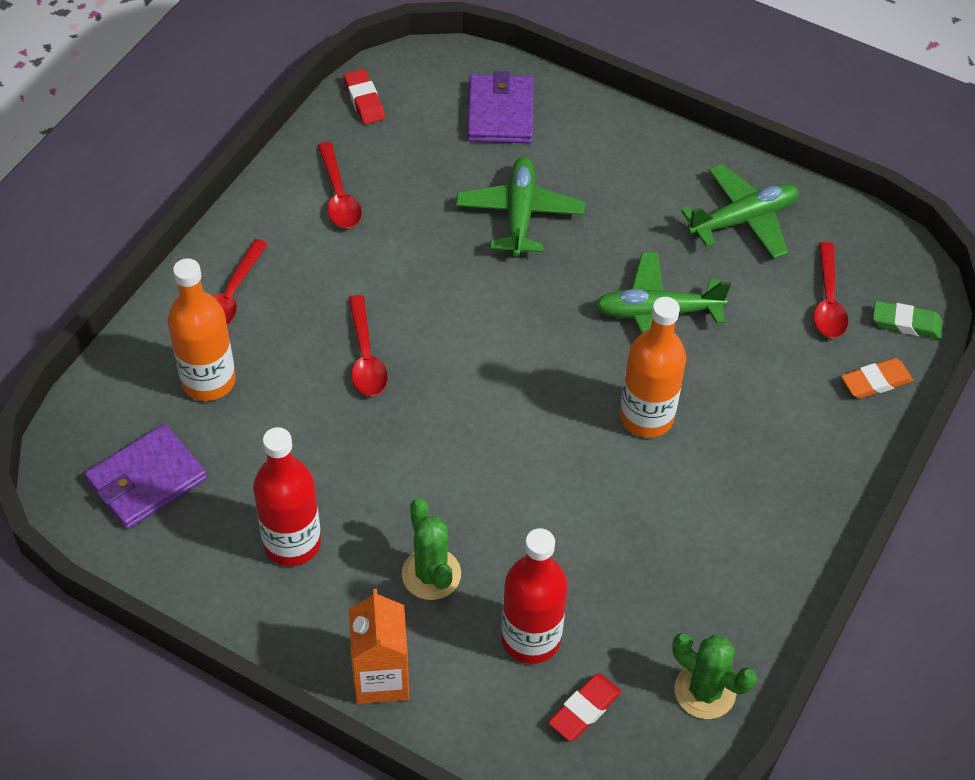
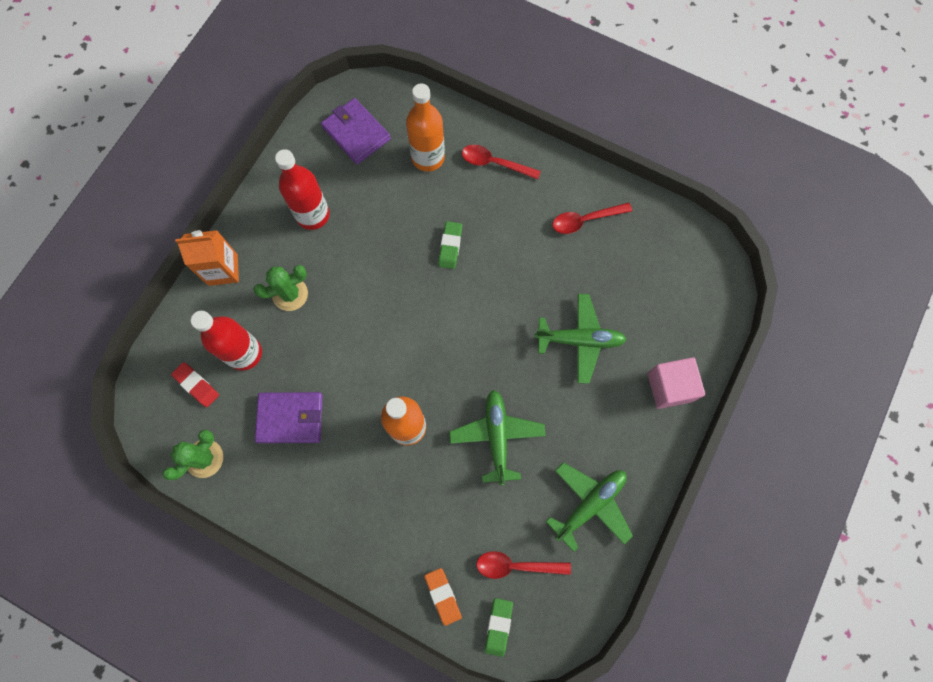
camera: 90 degrees right, 20 degrees up
red eraser [343,69,385,125] -> none
red spoon [348,295,388,396] -> green eraser [438,221,462,269]
purple wallet [467,71,534,144] -> purple wallet moved to [255,392,323,443]
green plane [681,164,799,259] -> green plane turned 105 degrees counterclockwise [546,462,633,552]
none -> pink cube [648,357,705,409]

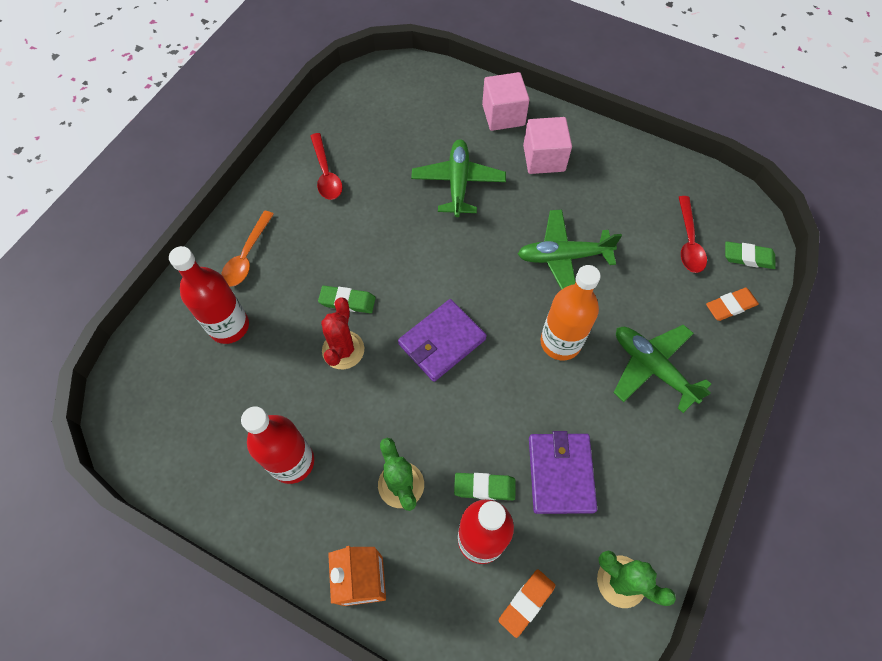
camera: 90 degrees left, 10 degrees down
red eraser [171,362,219,407] -> orange eraser [498,569,555,638]
purple wallet [321,98,391,164] -> purple wallet moved to [398,299,487,382]
orange bottle [406,83,445,172] -> red bottle [169,246,249,344]
red spoon [462,145,541,180] -> orange spoon [221,211,274,287]
green plane [546,462,633,552] -> green plane moved to [613,324,711,413]
none -> red cactus [321,297,364,369]
none -> green eraser [454,473,516,500]
none -> pink cube [523,117,572,174]

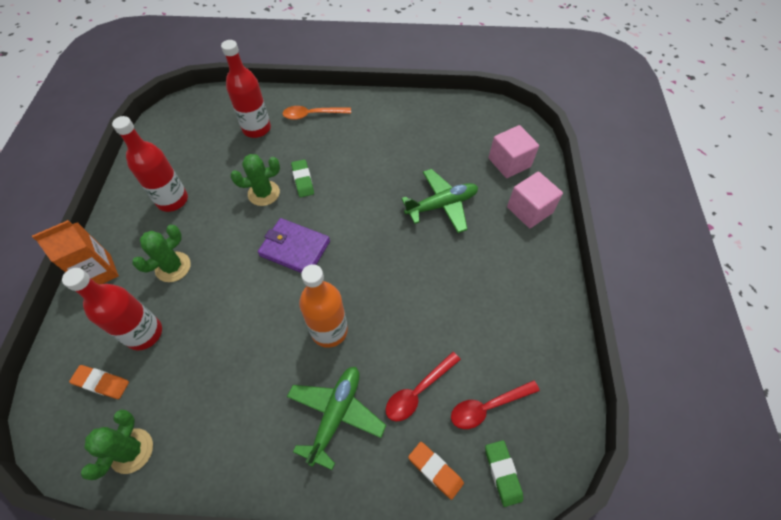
camera: 65 degrees right, 5 degrees down
red spoon [310,133,342,200] -> red spoon moved to [386,352,461,421]
red cactus [321,297,364,369] -> green cactus [231,154,280,206]
green eraser [454,473,516,500] -> none
green plane [518,210,622,290] -> none
pink cube [523,117,572,174] -> pink cube moved to [488,125,539,178]
purple wallet [529,431,597,514] -> none

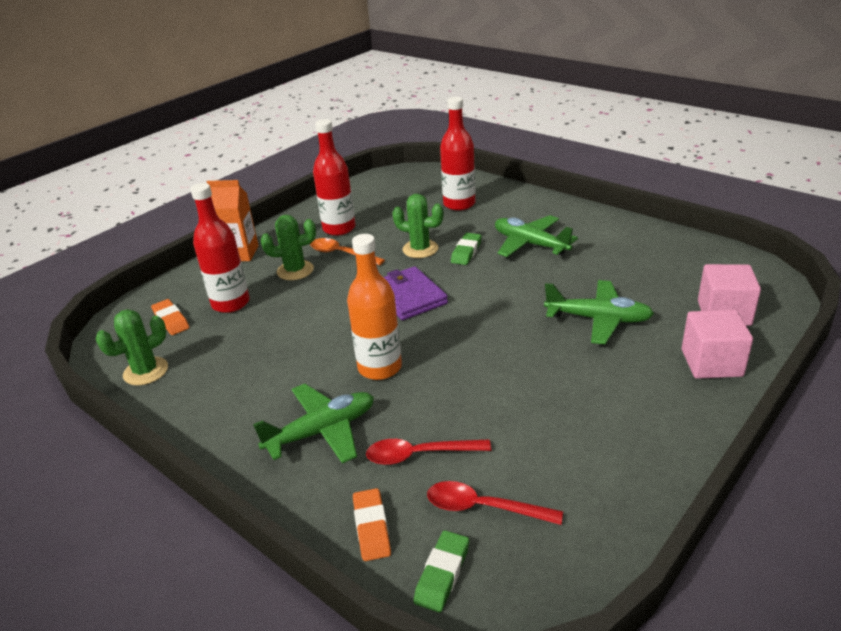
camera: 40 degrees right, 25 degrees down
orange spoon [283,106,351,120] -> orange spoon moved to [310,238,385,265]
none -> green plane [495,215,578,257]

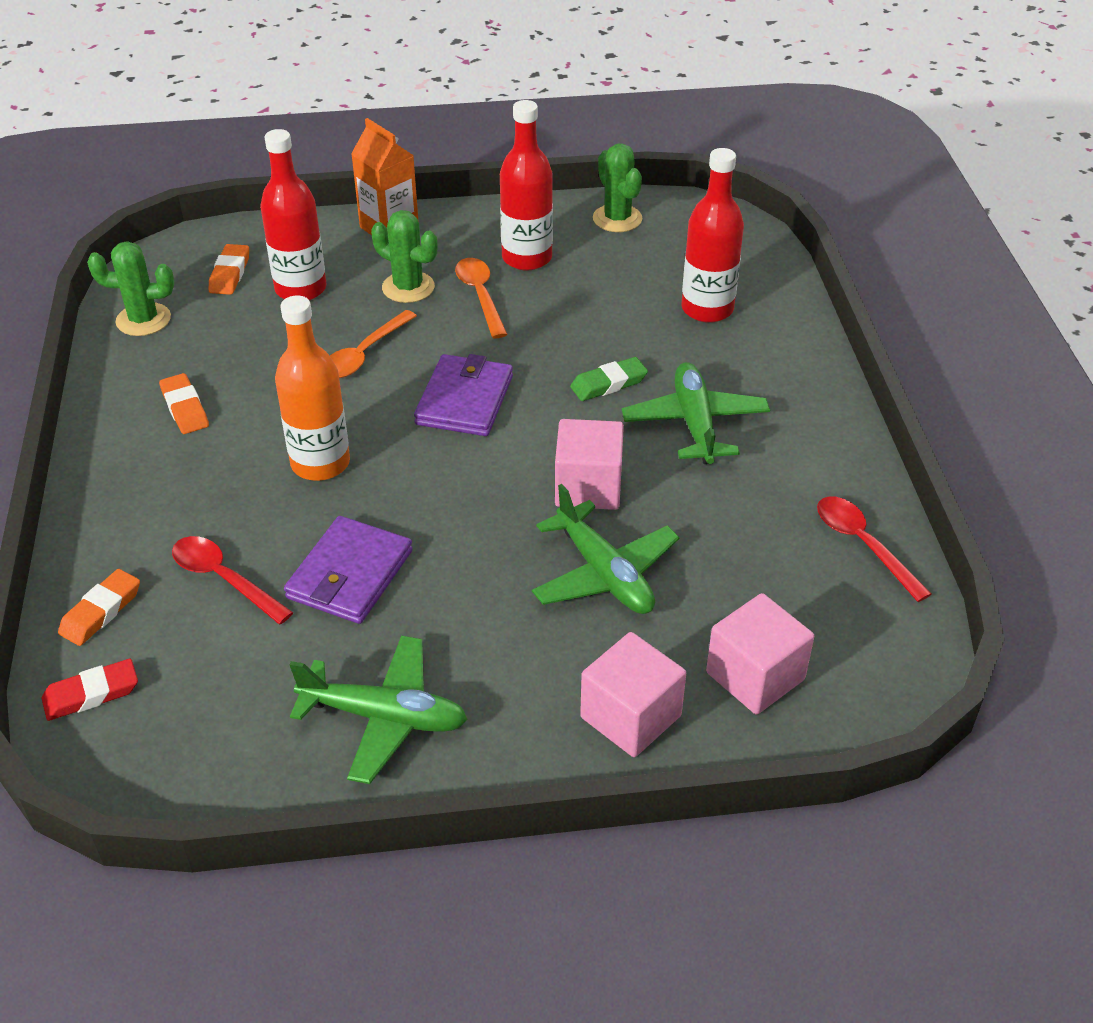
camera: 40 degrees right, 10 degrees up
green plane [253,384,374,464] -> green plane moved to [289,635,468,784]
green cactus [392,194,443,258] -> green cactus moved to [593,143,642,232]
green eraser [414,530,469,613] -> red eraser [41,659,138,721]
red spoon [427,481,563,525] -> red spoon moved to [817,496,931,602]
none -> orange eraser [159,373,209,434]
none -> purple wallet [284,516,413,624]
none -> orange spoon [330,310,417,378]
none -> pink cube [555,419,624,510]

